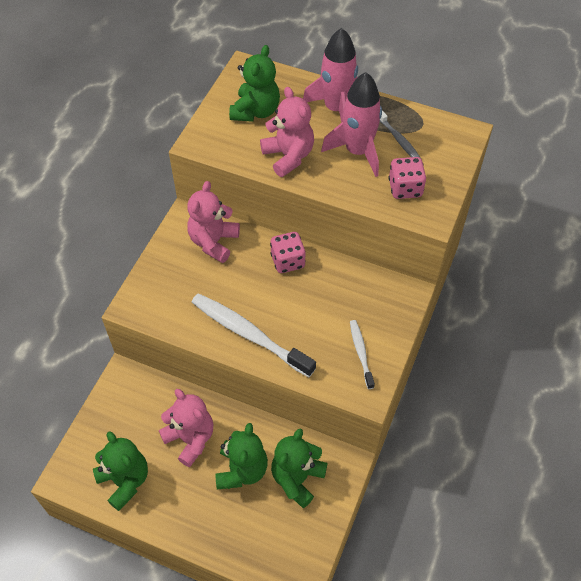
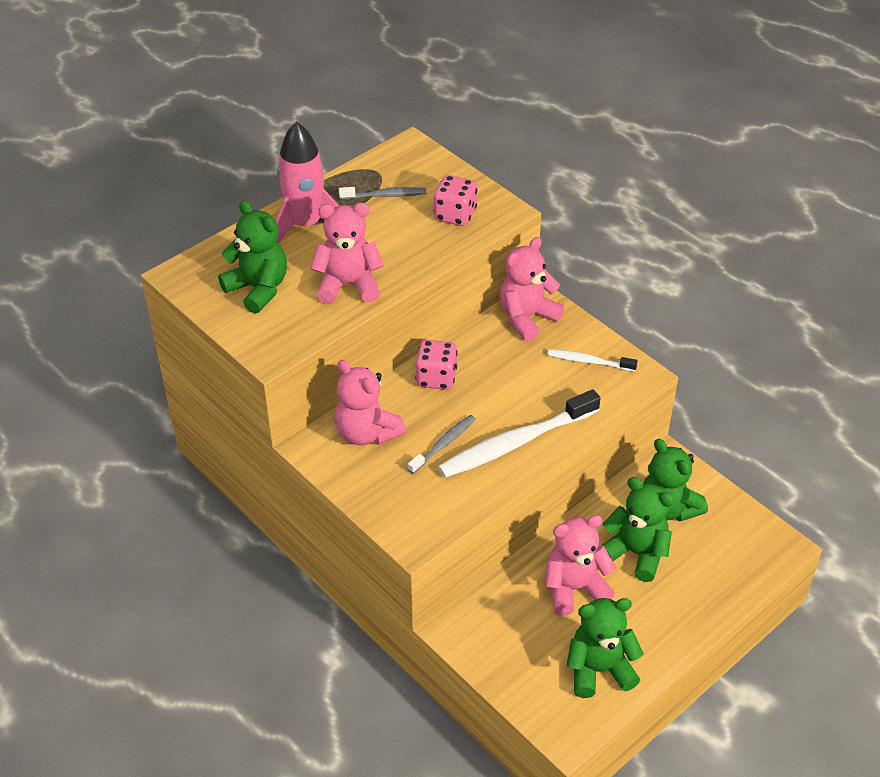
camera: 65 degrees left, 10 degrees down
pink rocket [321,72,382,177] -> none
none -> grey toothbrush [408,415,476,474]
none -> pink teddy bear [500,237,564,341]

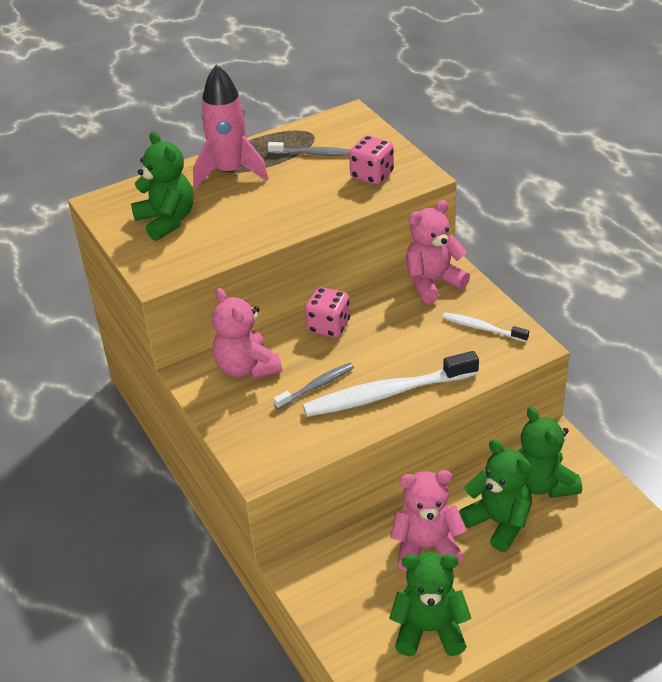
camera: 15 degrees right, 5 degrees down
pink teddy bear [310,203,384,304] -> none

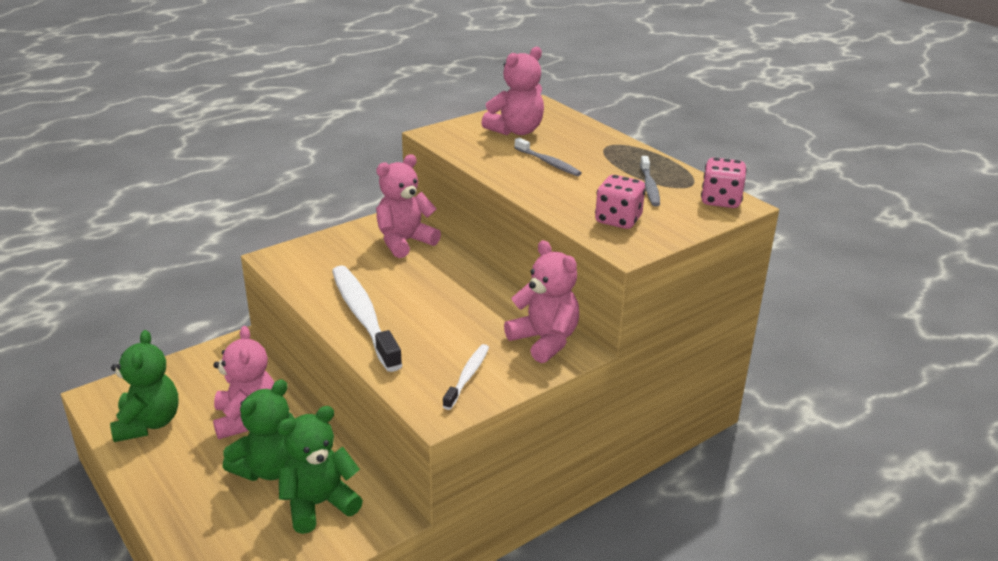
camera: 80 degrees right, 10 degrees down
green teddy bear [131,131,193,241] -> pink teddy bear [481,47,544,135]
pink rocket [193,64,268,188] -> none
grey toothbrush [273,363,354,409] -> grey toothbrush moved to [514,138,582,176]
pink dice [305,287,350,338] -> pink dice moved to [701,158,747,208]

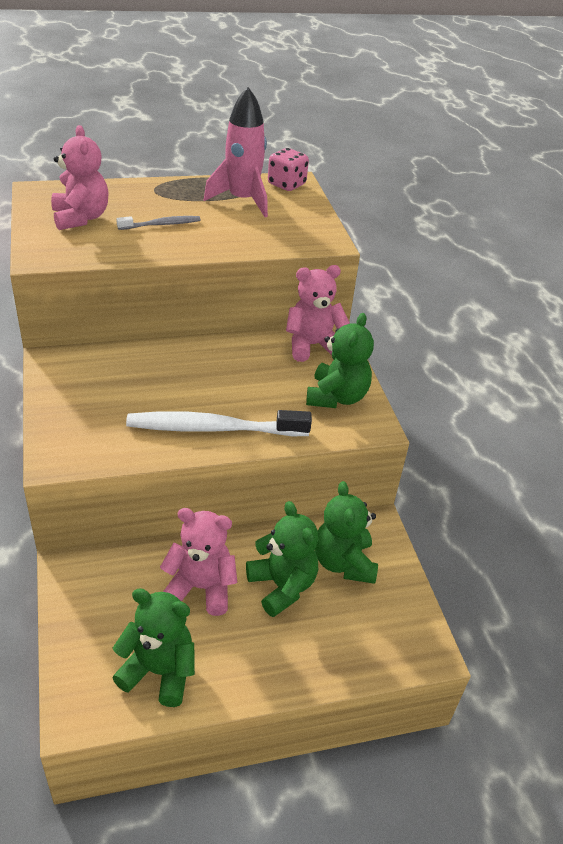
camera: 70 degrees left, 10 degrees up
pink teddy bear [376,154,441,258] -> none
white toothbrush [443,344,489,410] -> green teddy bear [306,313,374,408]
pink dice [595,175,646,229] -> none
grey toothbrush [640,156,660,207] -> pink rocket [204,87,268,217]

